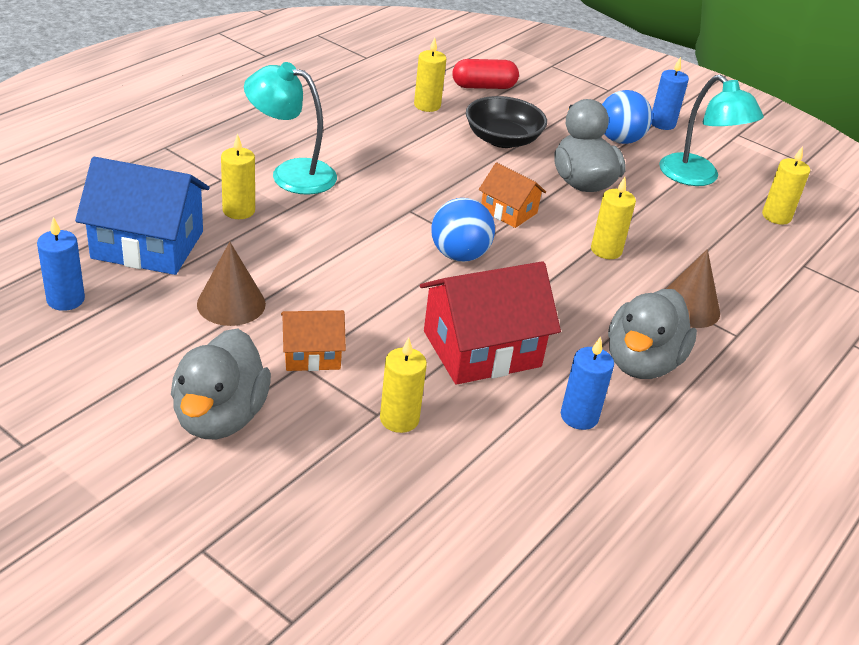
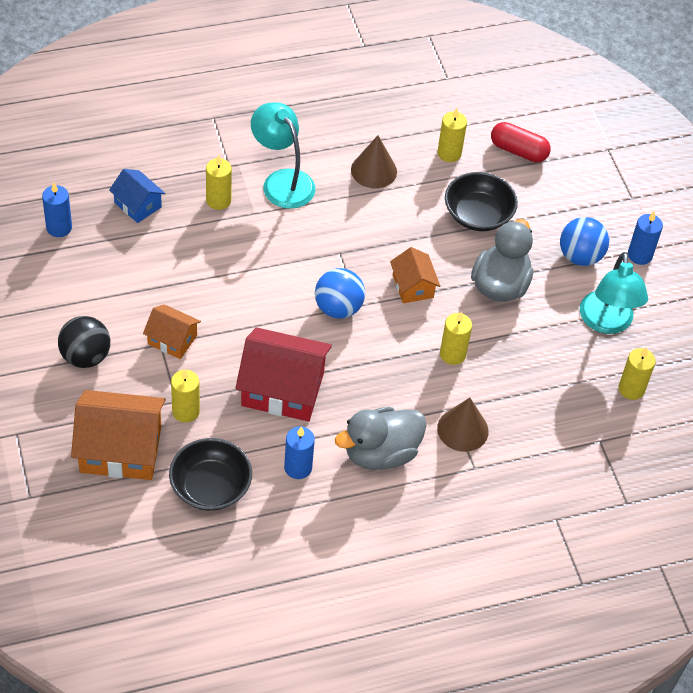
camera: 35 degrees right, 15 degrees up
blue house [75,157,209,275] -> blue house [109,169,165,223], size x0.55
grey duck [171,328,271,439] -> black ball [58,316,110,368]
brown cone [197,242,266,326] -> brown cone moved to [351,136,397,188]
none -> orange house [71,390,166,480]
none -> black bowl [169,438,252,511]

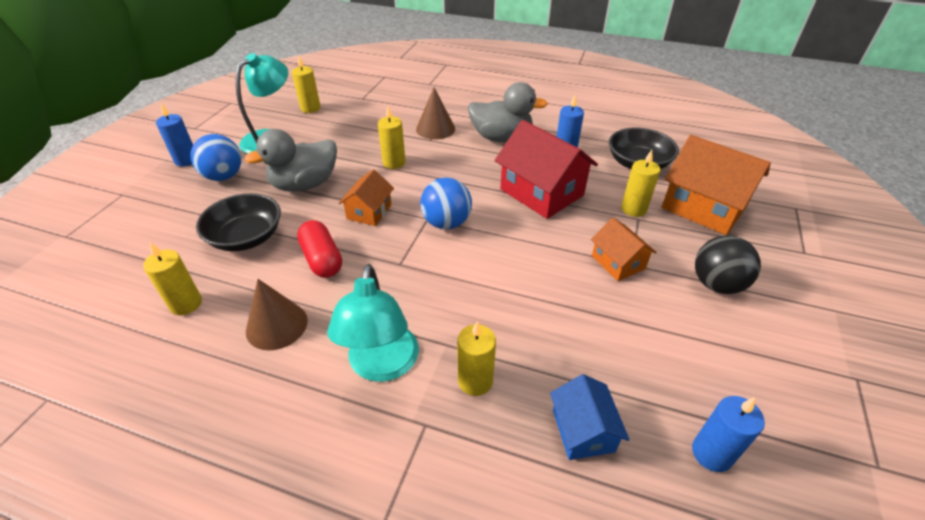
camera: 140 degrees left, 10 degrees down
red capsule [491,122,551,162] -> red capsule moved to [297,220,342,278]

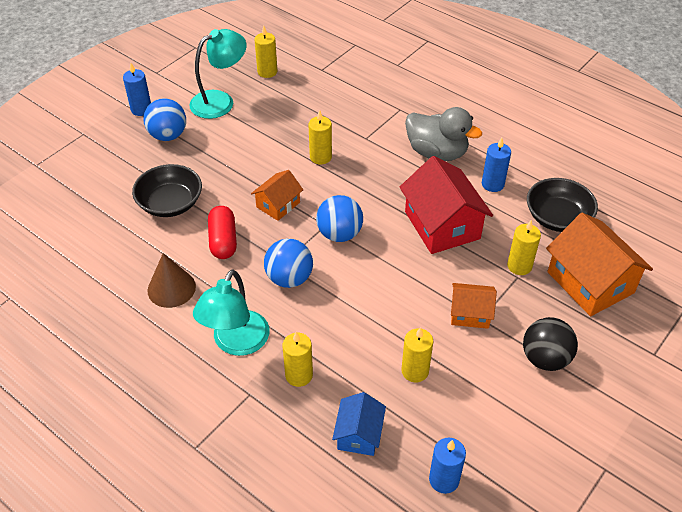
camera: 20 degrees right, 5 degrees up
yellow candle [143,242,202,315] -> yellow candle moved to [401,327,433,382]
grey duck [245,129,337,192] -> none
brown cone [416,87,455,140] -> none
orange house [591,218,657,281] -> orange house turned 75 degrees counterclockwise [451,283,497,329]
none -> blue ball [264,239,313,288]

